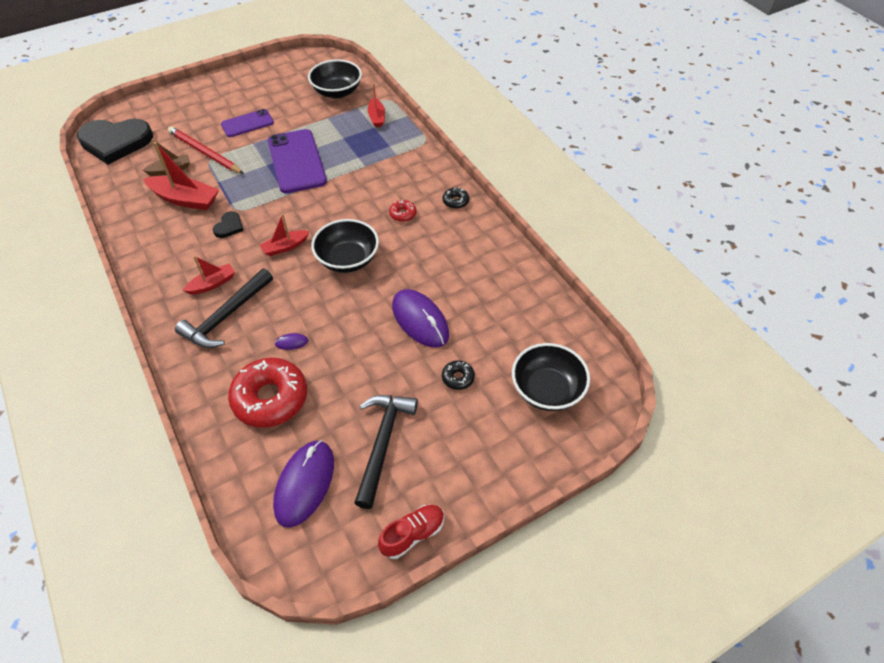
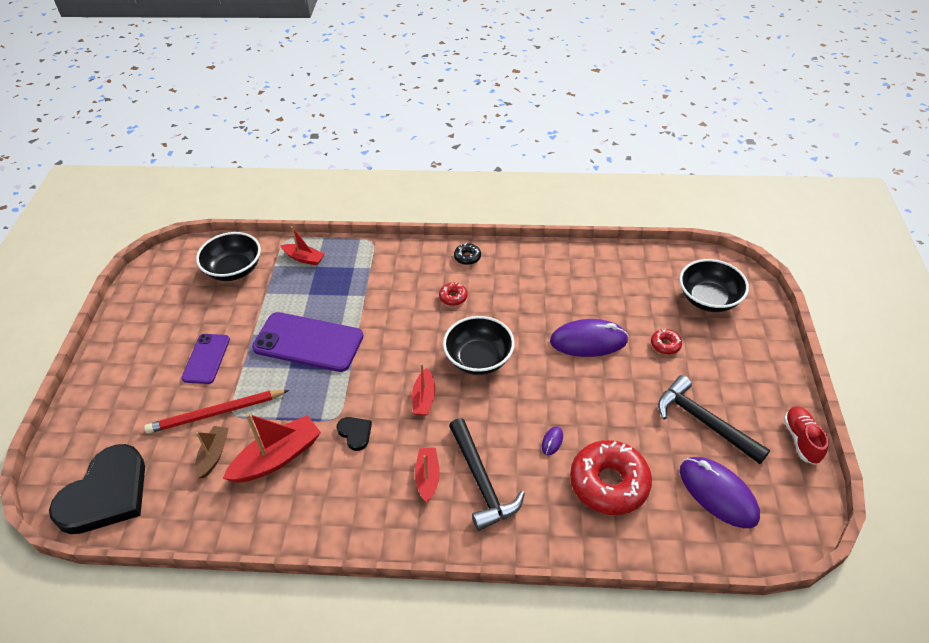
camera: 55 degrees left, 5 degrees down
black donut [442,360,475,390] -> red donut [651,329,682,355]

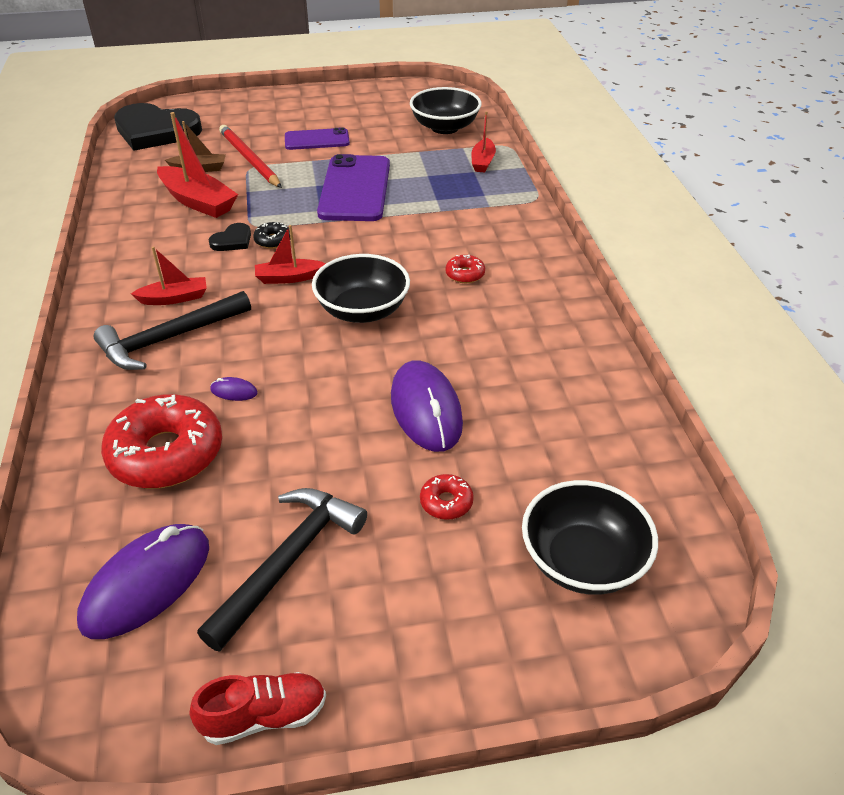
camera: 75 degrees right, 5 degrees down
black donut [454,243,481,265] -> black donut moved to [253,222,291,249]

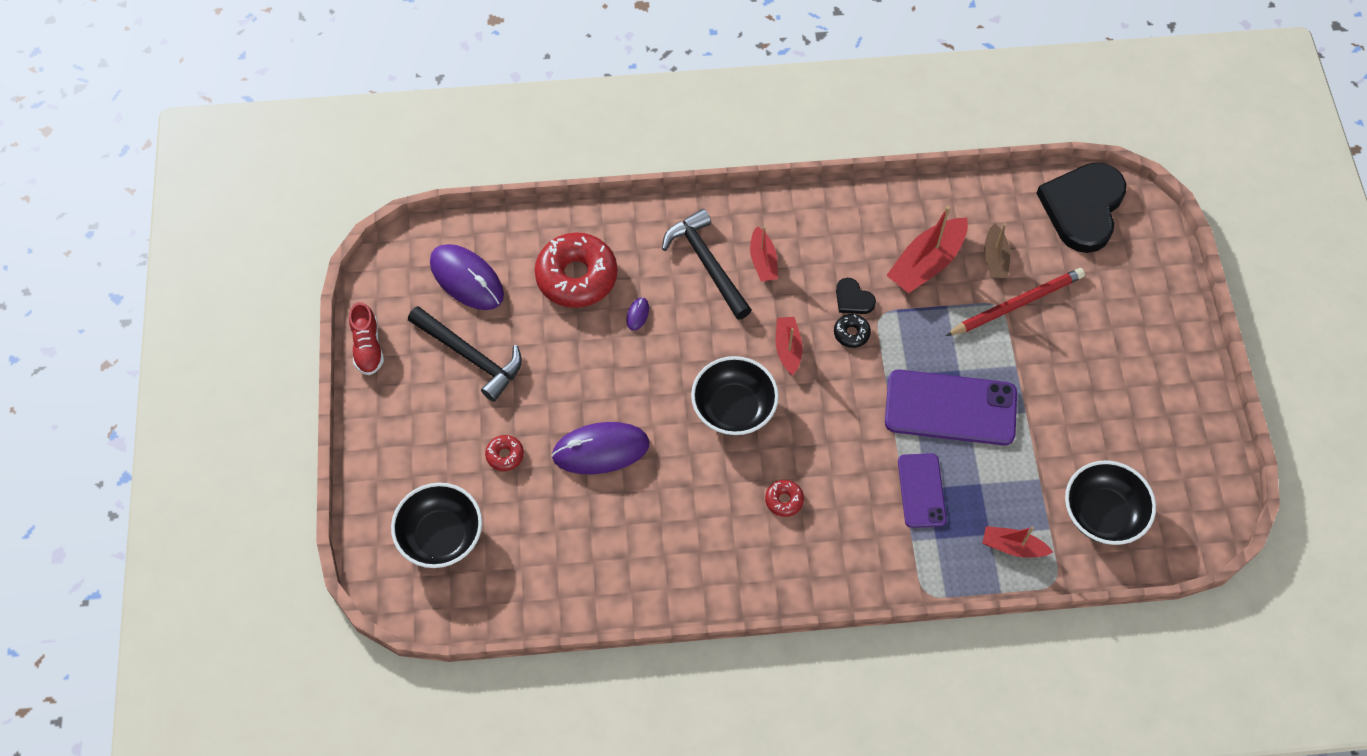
camera: 95 degrees right, 20 degrees up
purple phone [285,127,350,150] -> purple phone moved to [898,453,947,528]

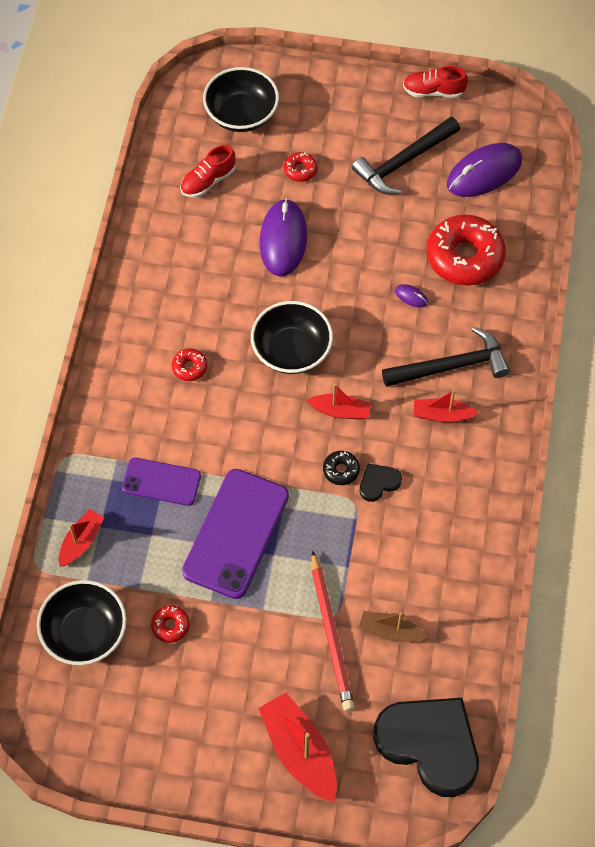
camera: 105 degrees right, 0 degrees up
red boat [886,206,968,293] -> red boat moved to [258,692,337,802]
none -> red donut [151,605,190,643]
none -> red shoe [180,145,236,198]

